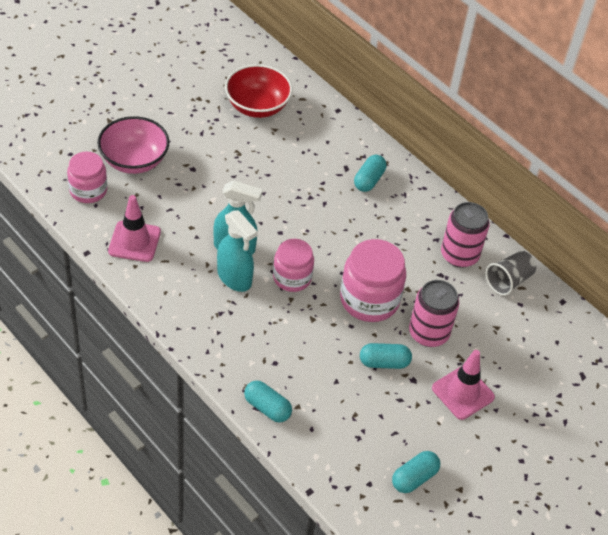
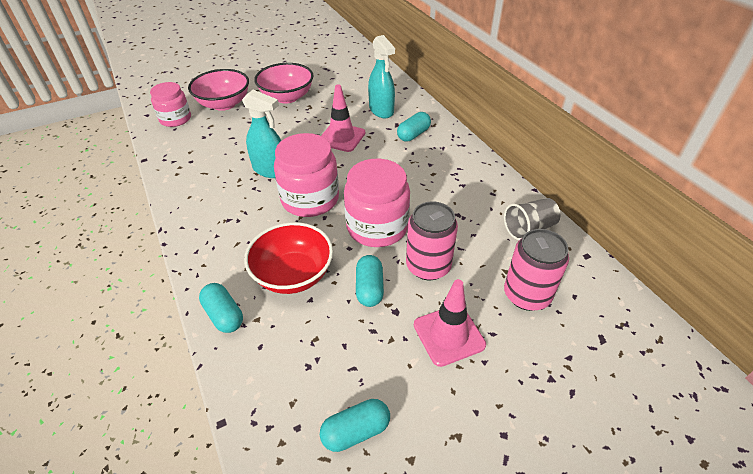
camera: 20 degrees right, 5 degrees down
pink traffic cone [108,195,161,262] -> pink traffic cone moved to [321,84,365,152]
turquoise spray bottle [217,210,258,292] -> turquoise spray bottle moved to [368,35,395,118]
red bowl [225,64,293,118] -> red bowl moved to [244,222,333,294]
pink jar [273,239,314,292] -> pink jar [274,133,339,217], size x1.54
turquoise capsule [360,343,412,369] -> turquoise capsule turned 75 degrees clockwise [356,255,384,307]
pink can [441,202,490,268] -> pink can moved to [504,229,569,311]
none -> pink bowl [254,63,313,104]

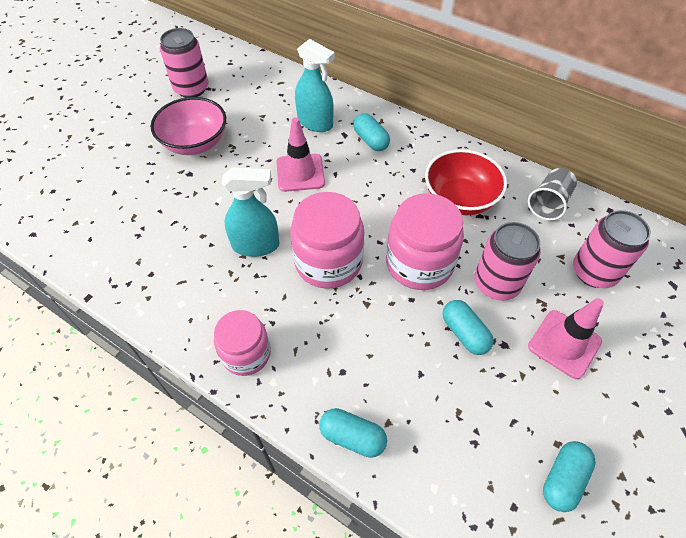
camera: 30 degrees left, 10 degrees up
pink jar [150,82,191,127] -> pink jar moved to [214,310,271,376]
pink bowl [188,69,249,111] -> none
red bowl [244,222,333,294] -> red bowl moved to [425,149,507,215]
turquoise capsule [397,112,431,141] -> turquoise capsule turned 45 degrees counterclockwise [353,113,390,151]
none -> pink can [160,28,209,98]

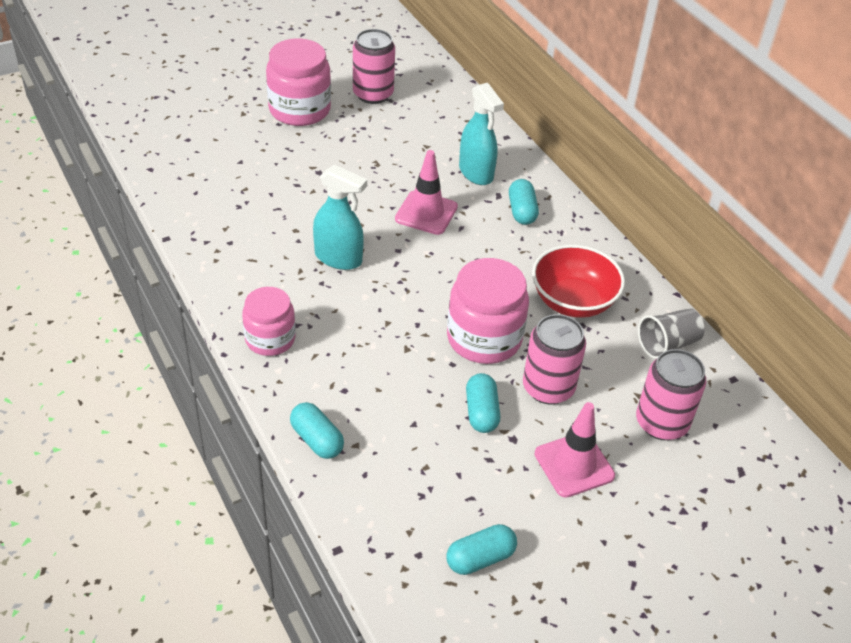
camera: 25 degrees right, 10 degrees down
pink bowl [150,97,226,155] -> none
pink jar [290,192,364,289] -> pink jar moved to [266,38,331,126]

